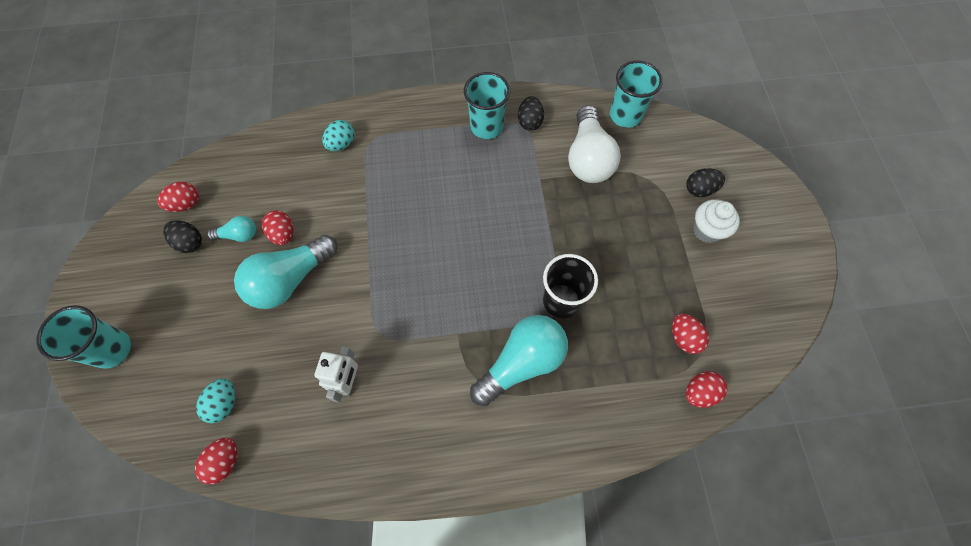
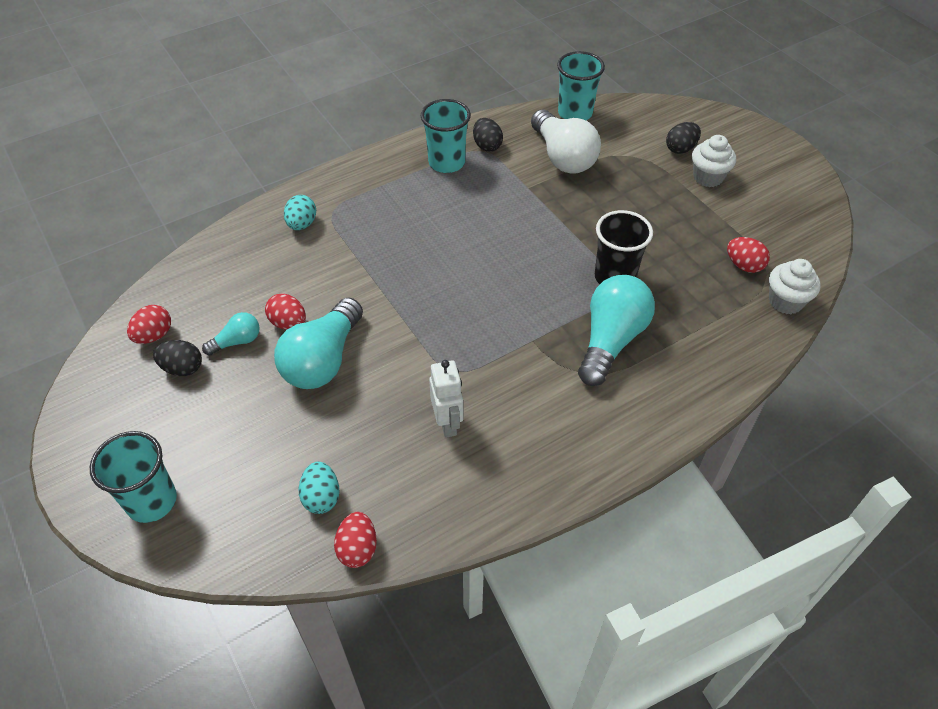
camera: 25 degrees left, 15 degrees down
red egg [686,372,727,408] -> white cupcake [769,259,821,314]

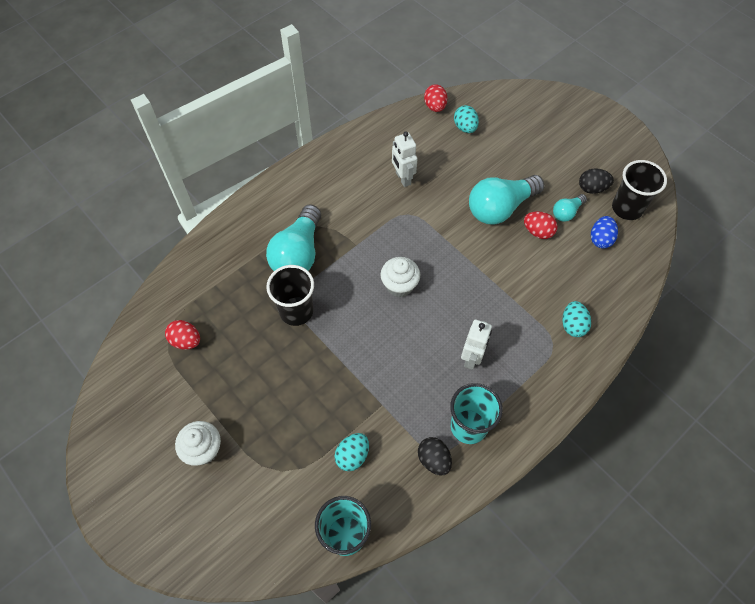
camera: 170 degrees right, 10 degrees up
turquoise cup [90,431,177,523] -> none
red egg [127,305,171,344] -> black cup [612,160,667,220]
turquoise light bulb [274,297,363,389] -> turquoise light bulb turned 135 degrees counterclockwise [469,175,544,224]
white light bulb [531,110,601,174] -> turquoise egg [334,433,369,471]
black egg [666,122,701,154] -> none
white cupcake [769,259,821,314] -> white cupcake moved to [380,257,420,297]
none -> white robot [461,319,492,370]
none -> blue egg [591,216,618,248]

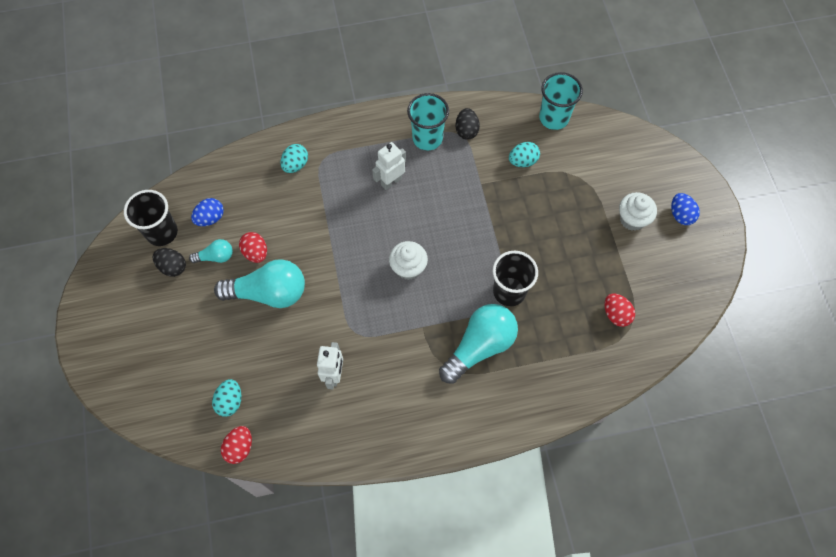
camera: 150 degrees left, 5 degrees up
none -> blue egg [671,193,700,225]

